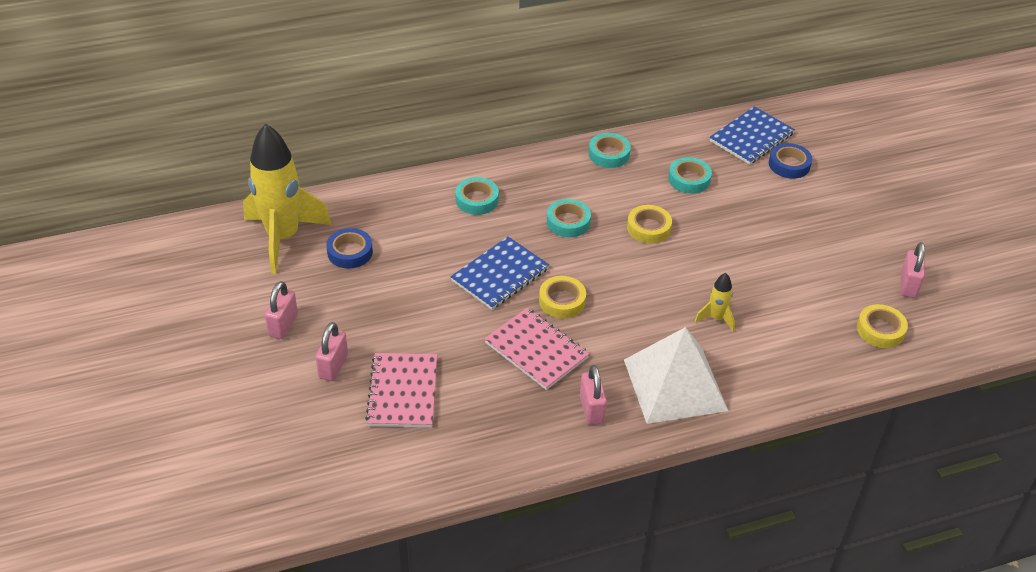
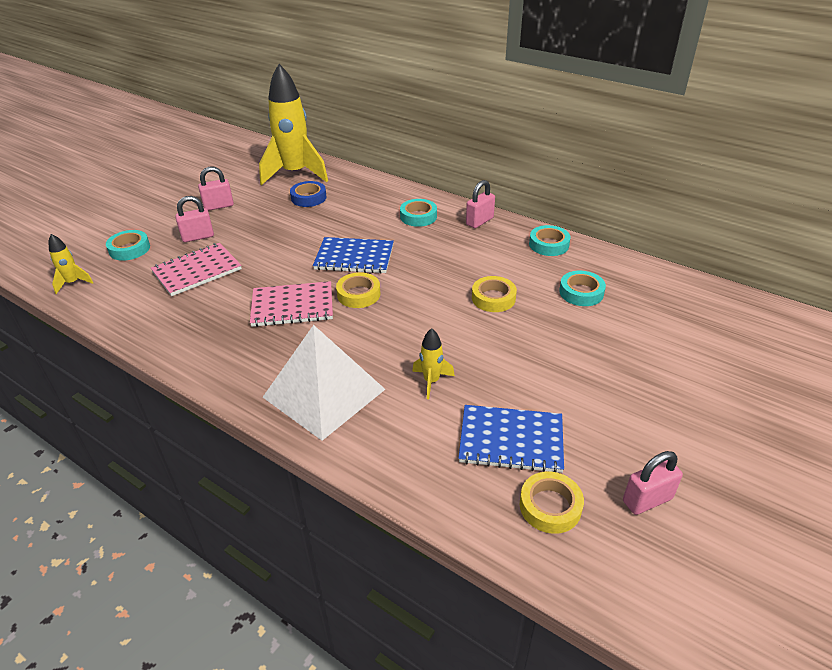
camera: 55 degrees right, 5 degrees down
pink notebook [484,308,589,390] -> pink notebook turned 75 degrees clockwise [250,281,333,327]
turquoise tape [547,199,591,237] -> turquoise tape moved to [106,230,150,261]
pink padlock [580,365,607,425] -> pink padlock moved to [466,180,495,228]
blue notebook [710,106,795,165] -> blue notebook moved to [458,405,564,473]
blue tape [769,143,812,179] -> none
none -> yellow rocket [49,234,94,294]

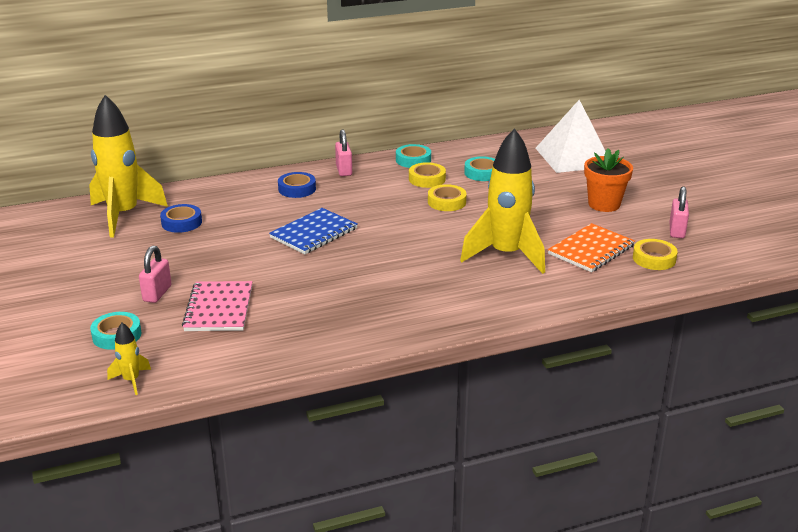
camera: 55 degrees left, 10 degrees down
pink padlock [198,167,234,211] -> none
pink notebook [250,281,333,327] -> none
white pyramid [263,325,385,441] -> white pyramid moved to [536,100,605,173]
yellow tape [336,272,380,308] -> yellow tape moved to [409,162,446,188]
turquoise tape [400,199,437,227] -> blue tape [278,172,316,198]
yellow rocket [412,328,455,399] -> yellow rocket [460,128,545,274], size x2.34
blue notebook [458,405,564,473] -> orange notebook [548,223,635,272]
none -> orange flower pot [584,148,633,212]

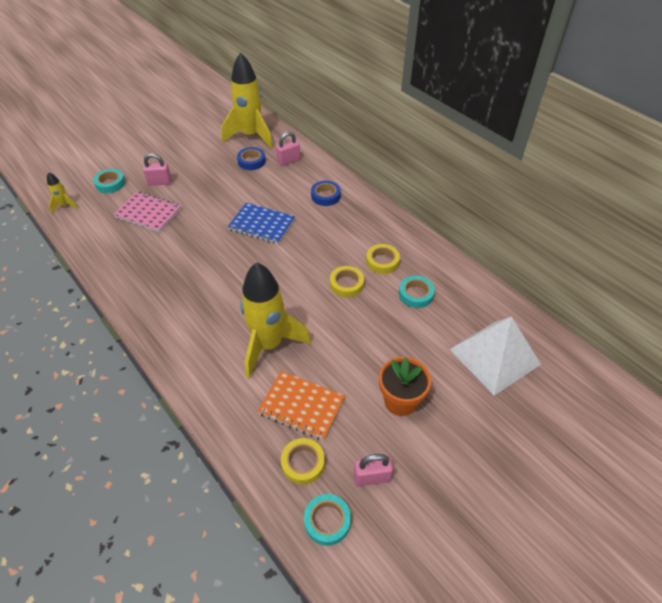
camera: 70 degrees right, 20 degrees up
pink notebook [182,281,252,331] -> pink notebook turned 45 degrees clockwise [113,192,182,232]
pink padlock [335,130,352,176] -> pink padlock moved to [276,132,300,166]
turquoise tape [396,144,431,168] -> turquoise tape moved to [304,494,351,546]

